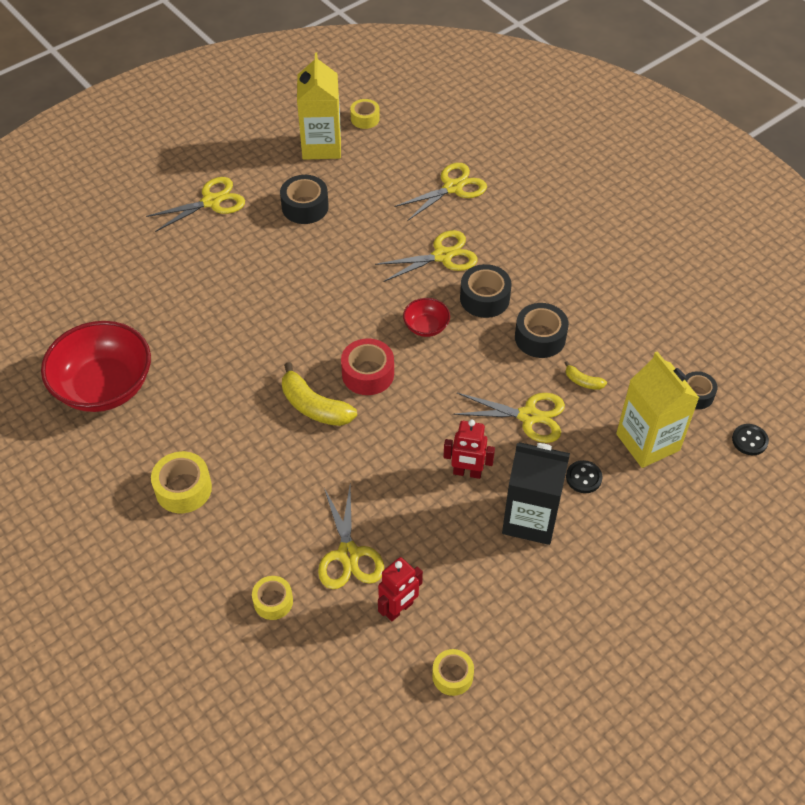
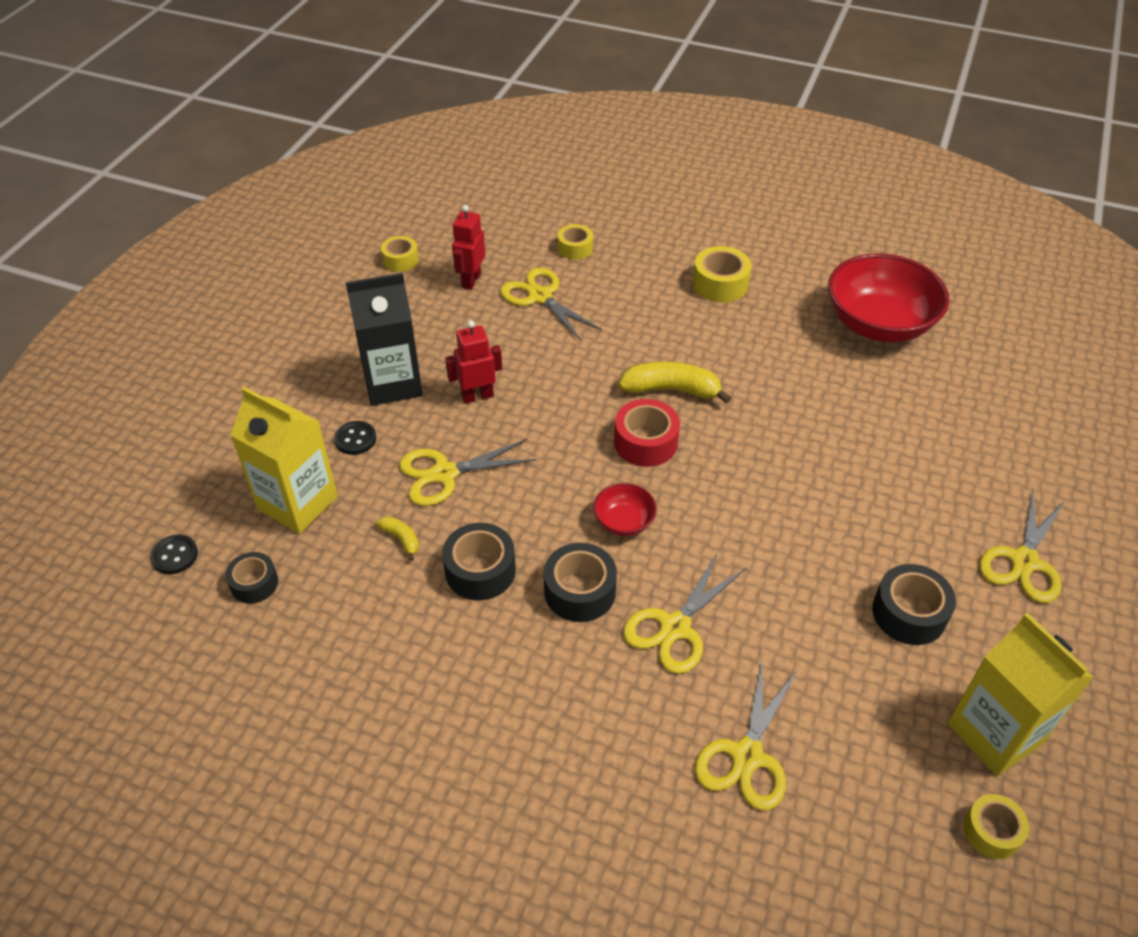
camera: 150 degrees right, 5 degrees down
yellow banana [565,361,607,390] -> yellow banana turned 45 degrees clockwise [376,516,419,561]

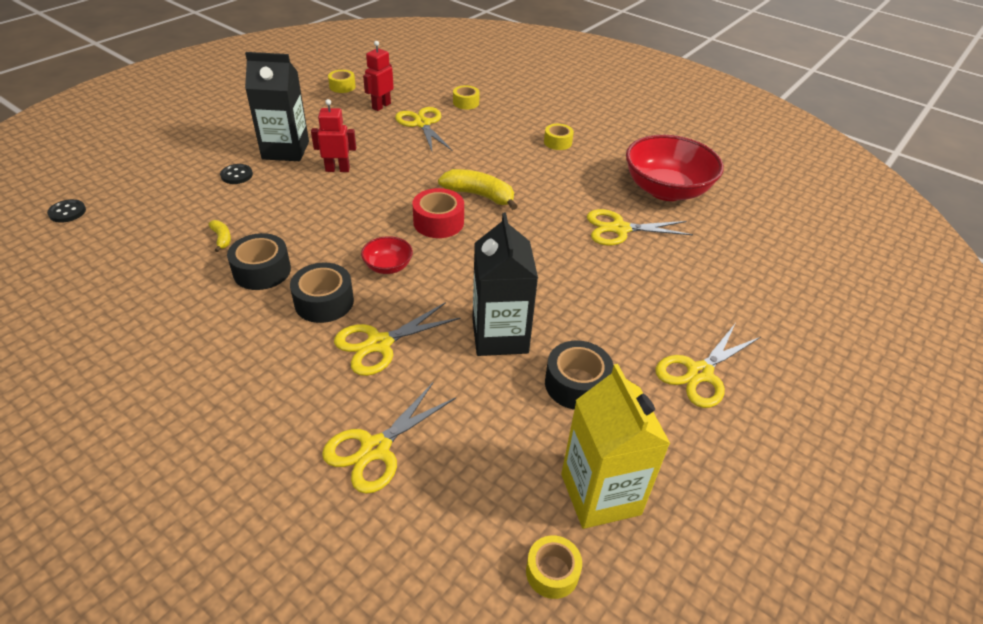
camera: 15 degrees right, 5 degrees down
black tape [225,552,278,604] -> none
yellow carton [230,387,338,534] -> none
yellow scissors [399,439,537,506] -> yellow scissors moved to [587,209,693,245]
yellow tape [693,246,752,303] -> yellow tape [544,124,574,150], size x0.66
none -> black carton [473,213,538,356]

